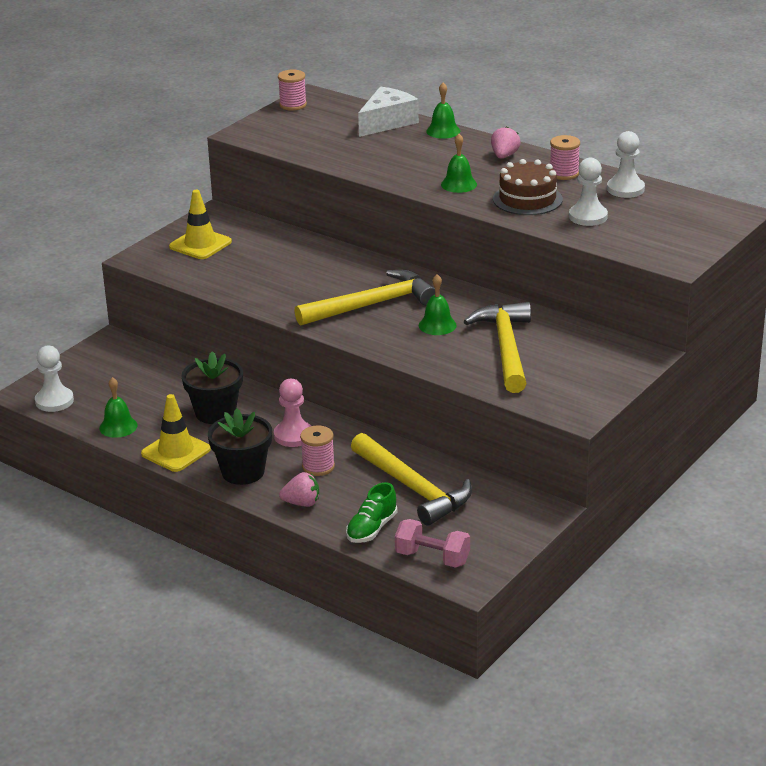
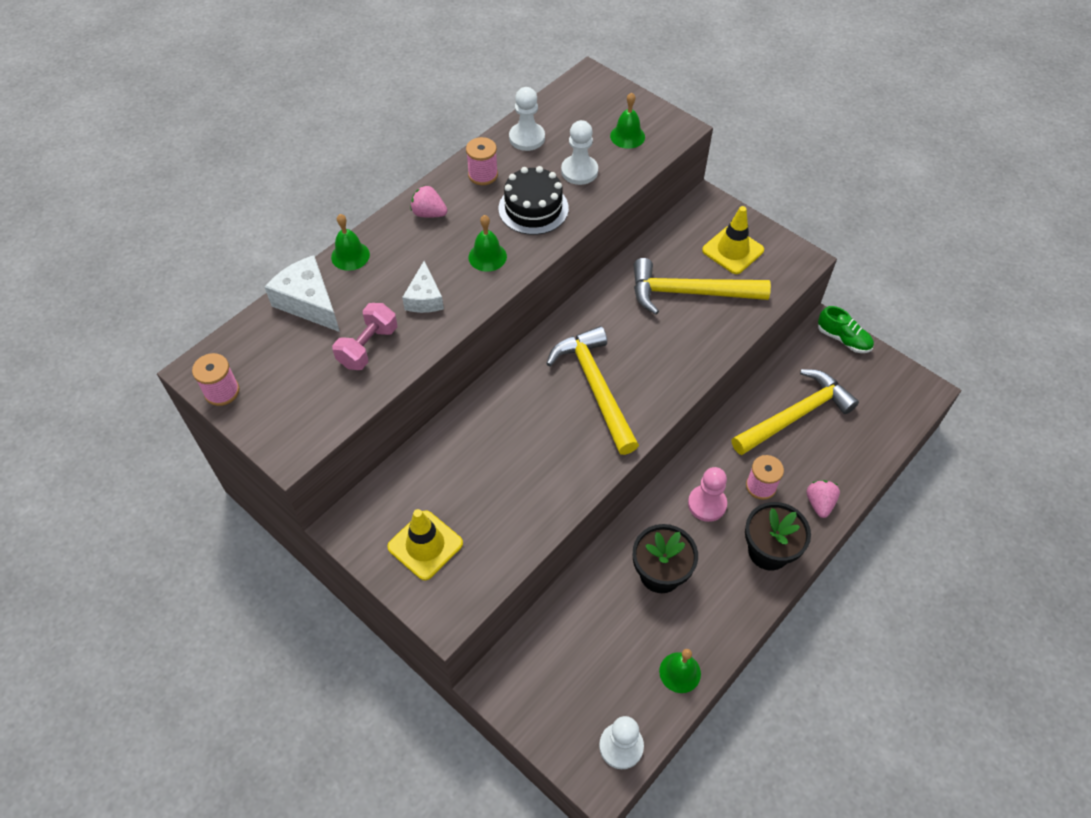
camera: 85 degrees left, 25 degrees up
yellow traffic cone [141,394,211,472] -> yellow traffic cone moved to [702,206,764,274]
green shoe [346,482,397,543] -> green shoe moved to [818,306,874,353]
pink dumbbell [395,519,470,568] -> pink dumbbell moved to [332,303,397,370]
green bell [419,274,457,335] -> green bell moved to [610,92,645,149]
brown cake [493,159,563,215] -> black cake [499,166,569,235]
none -> white cheese [402,261,444,313]

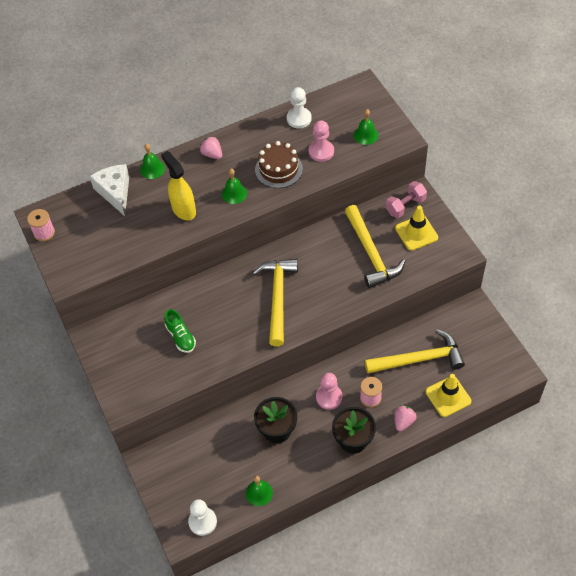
camera: 25 degrees right, 0 degrees up
pink dumbbell [332,303,397,370] -> pink dumbbell moved to [386,181,427,218]
yellow traffic cone [387,509,463,581] -> yellow traffic cone moved to [426,374,471,417]
white cheese [402,261,444,313] -> yellow spray bottle [161,151,196,221]
pink spool [466,137,498,185] -> none
black cake [499,166,569,235] -> brown cake [255,141,303,188]
white pawn [561,120,598,185] -> pink pawn [309,120,334,162]
yellow hammer [634,258,771,314] -> yellow hammer turned 135 degrees counterclockwise [345,205,405,288]
green shoe [818,306,874,353] -> green shoe moved to [164,309,196,353]

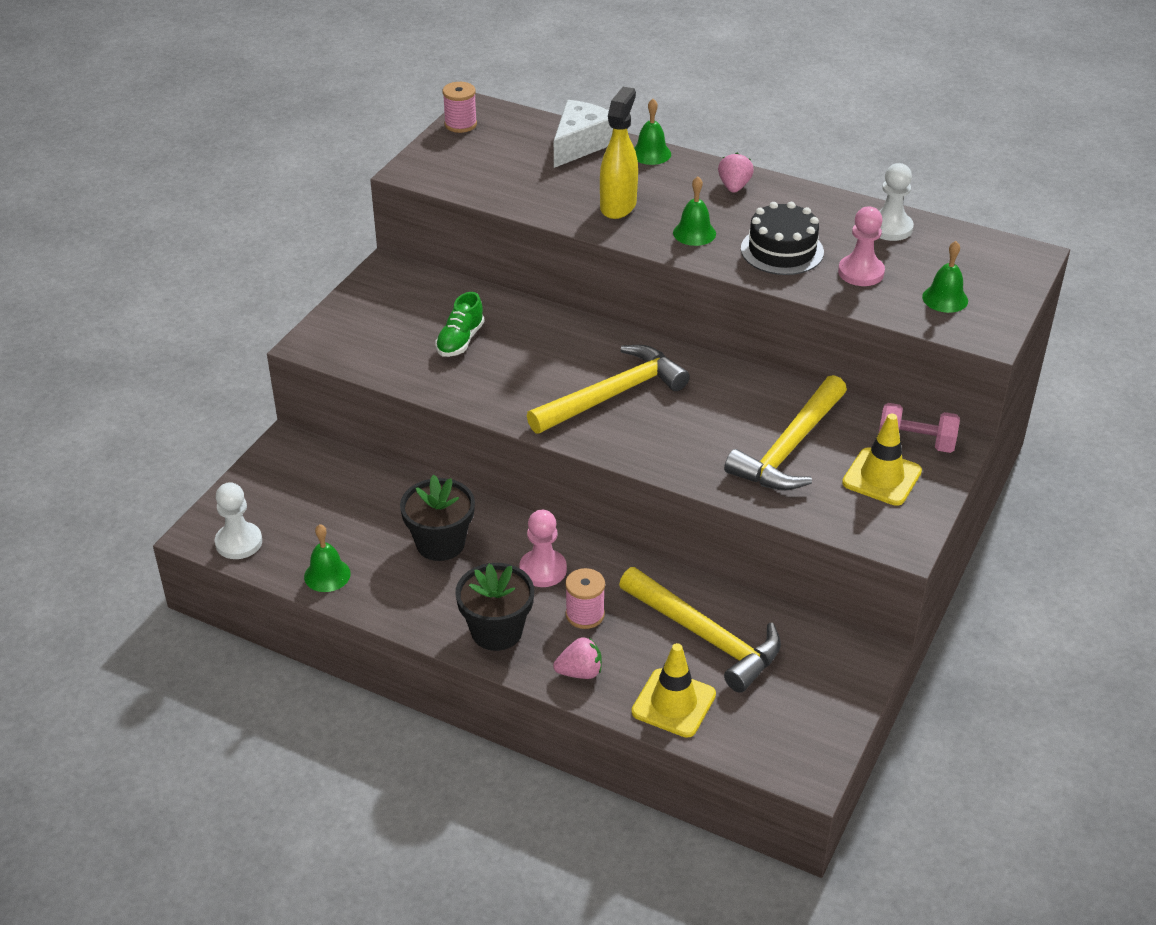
camera: 50 degrees right, 15 degrees down
brown cake [255,141,303,188] -> black cake [741,202,824,275]

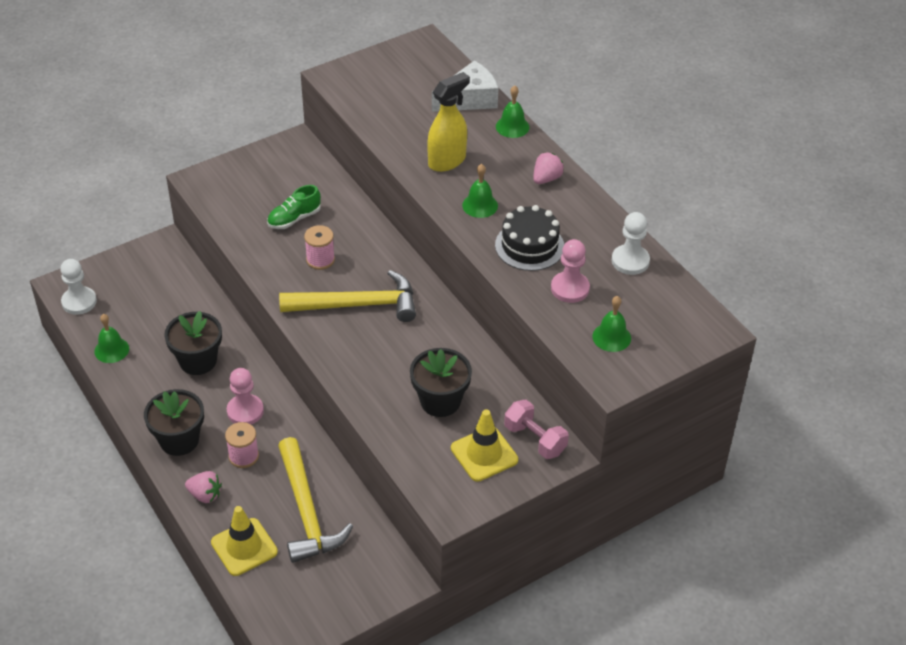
camera: 30 degrees right, 5 degrees up
pink spool [443,82,477,133] -> pink spool moved to [304,225,335,270]
yellow hammer [724,375,847,490] -> black flower pot [410,348,472,417]

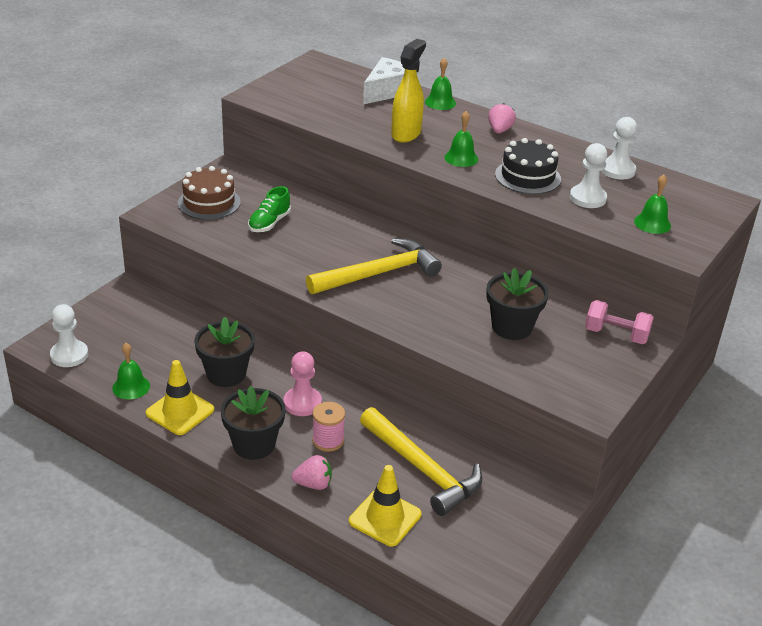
camera: 25 degrees left, 10 degrees down
pink spool [304,225,335,270] -> none
yellow traffic cone [451,409,518,482] -> yellow traffic cone moved to [146,360,214,435]
pink pawn [551,239,590,303] -> white pawn [570,143,607,208]
none -> brown cake [178,166,241,220]

